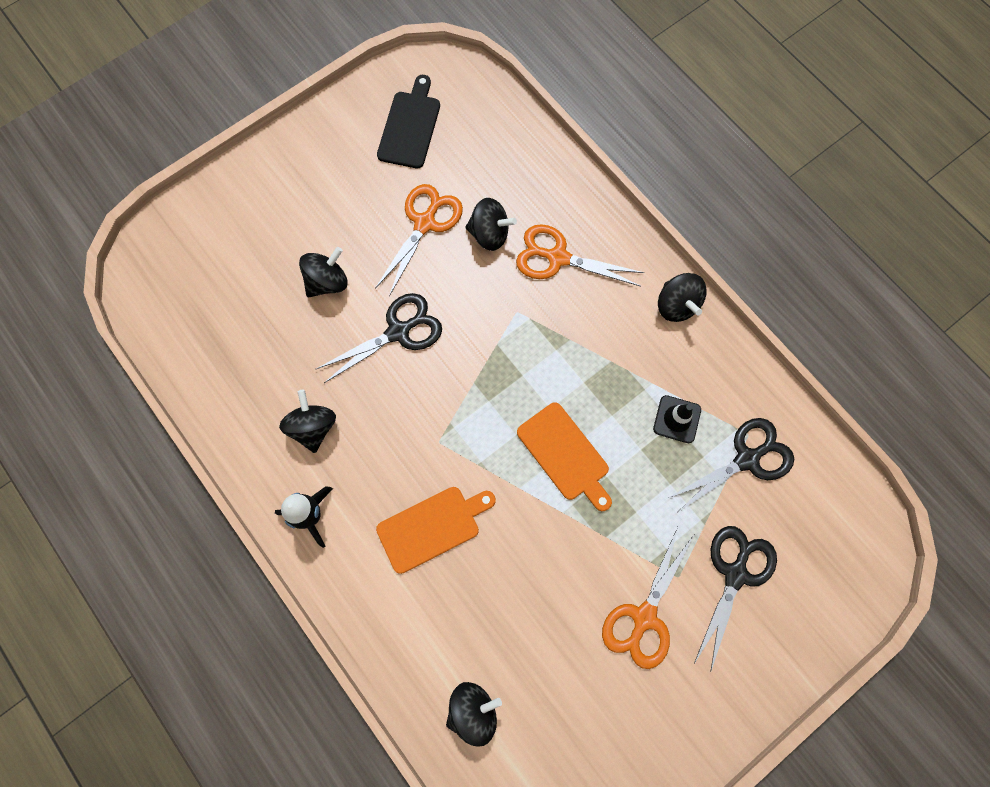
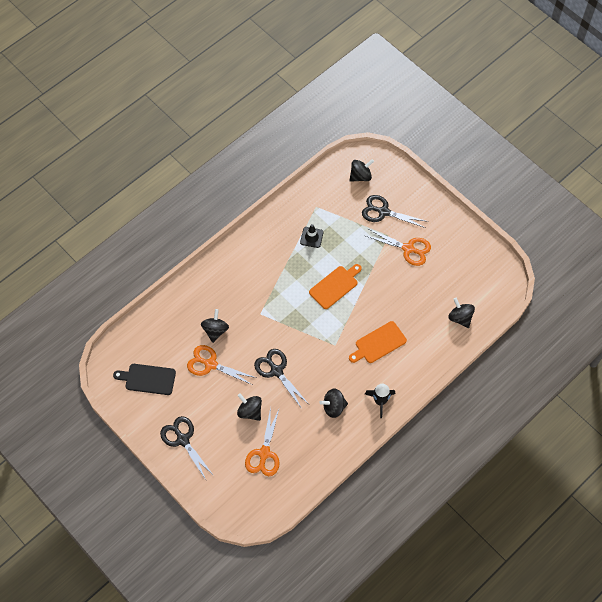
camera: 95 degrees left, 10 degrees down
orange cutting board [376,487,496,574] -> orange cutting board turned 90 degrees counterclockwise [349,321,407,363]
orange scissors [516,224,645,287] -> orange scissors moved to [245,407,279,476]
black spinning top [658,273,707,322] -> black spinning top moved to [349,159,374,182]
black scissors [668,418,794,513] -> black scissors moved to [160,416,214,480]

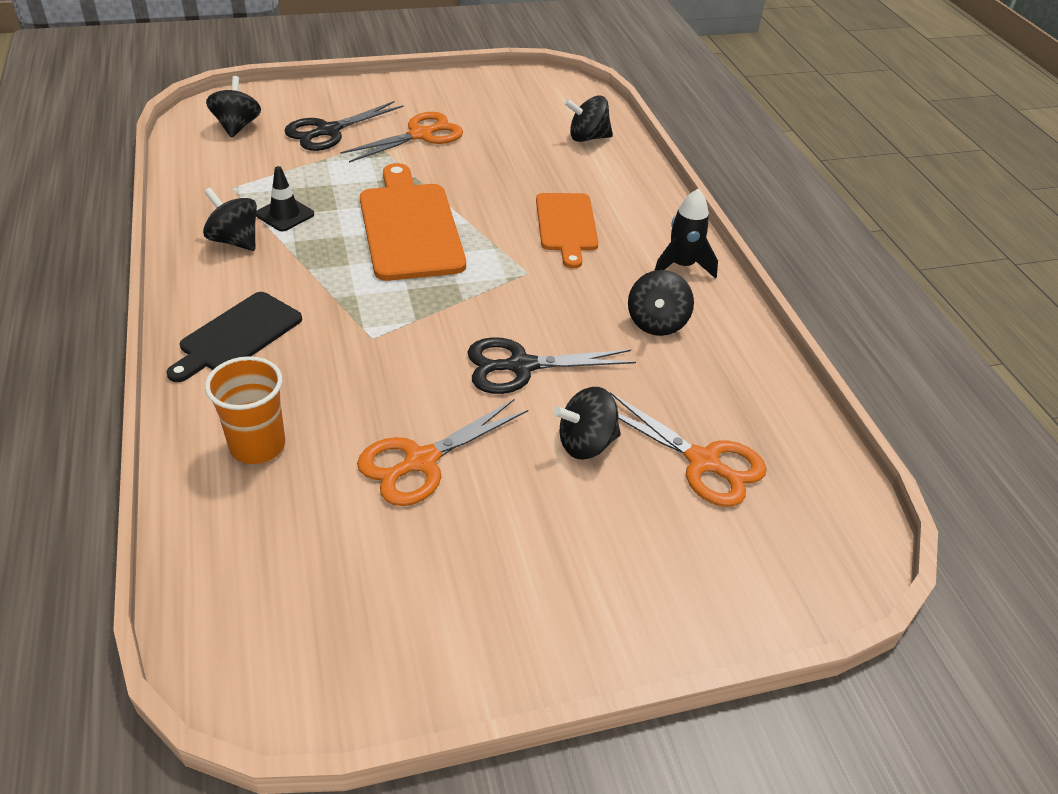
camera: 65 degrees left, 20 degrees down
black cutting board [113,364,176,395] -> black cutting board moved to [166,292,302,382]
black scissors [160,416,214,480] -> none
black spinning top [201,309,229,343] -> black spinning top moved to [203,188,257,251]
orange cutting board [309,264,362,309] -> orange cutting board [360,163,466,281], size x1.55
none -> orange cup [205,356,285,464]

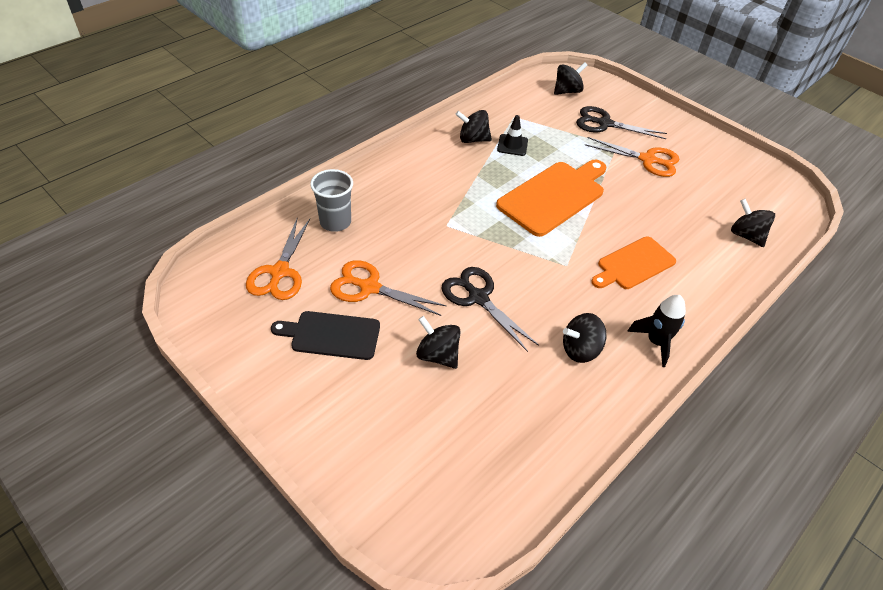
camera: 60 degrees right, 5 degrees up
black cutting board [166,292,302,382] -> black cutting board moved to [271,311,380,360]
black spinning top [203,188,257,251] -> black spinning top turned 90 degrees counterclockwise [455,110,492,143]
orange cup [205,356,285,464] -> grey cup [310,169,353,232]
orange scissors [610,392,767,507] -> orange scissors moved to [246,219,310,300]

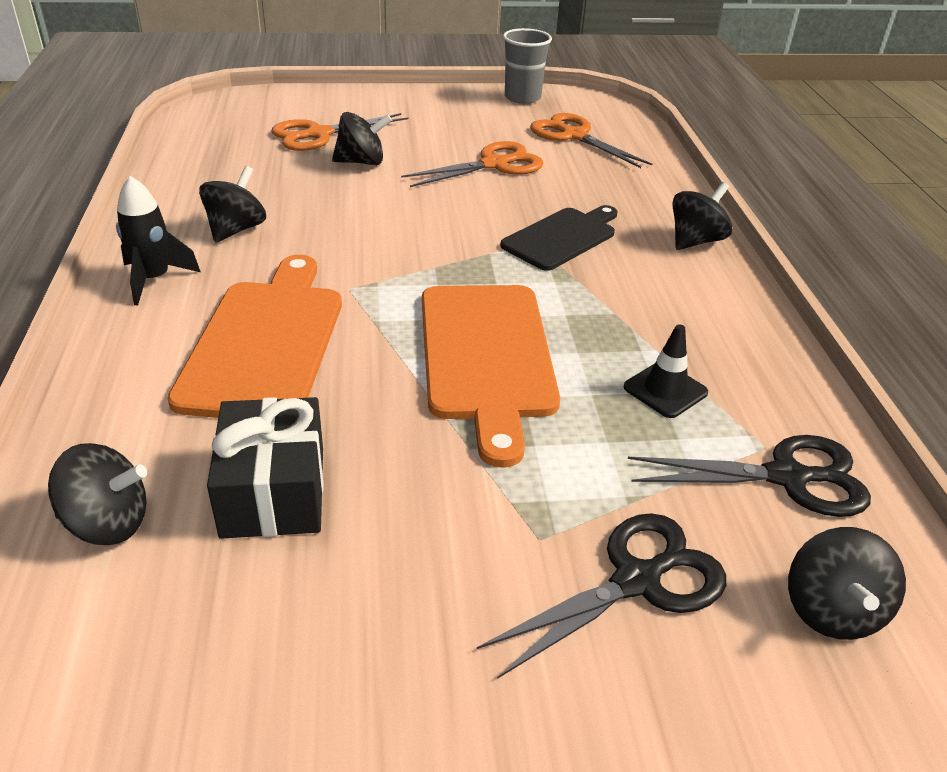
camera: 130 degrees right, 10 degrees down
black cutting board [271,311,380,360] -> black cutting board moved to [500,205,617,271]
grey cup [310,169,353,232] -> grey cup moved to [503,28,552,104]
black scissors [441,267,539,352] -> black scissors moved to [628,435,871,517]
black spinning top [455,110,492,143] -> black spinning top moved to [672,182,732,250]
orange scissors [585,137,679,177] -> orange scissors moved to [272,113,408,151]
orange cutting board [591,236,676,289] -> orange cutting board [168,255,342,418], size x1.55
none -> black gift [207,397,323,539]

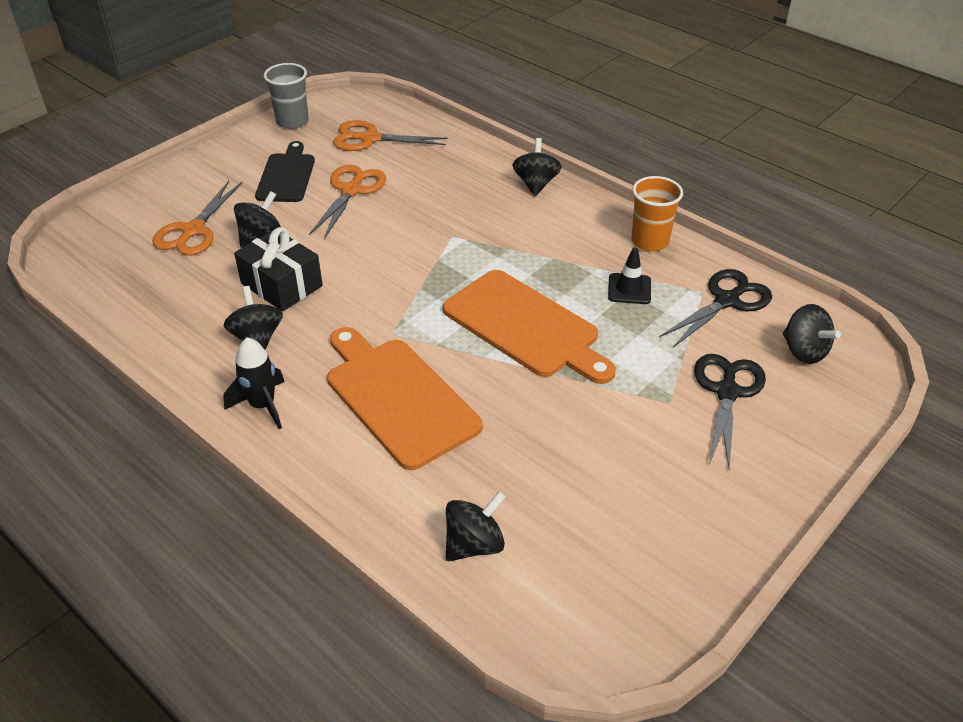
camera: 40 degrees left, 5 degrees up
black gift [207,397,323,539] -> black gift moved to [234,227,323,312]
black cutting board [500,205,617,271] -> black cutting board moved to [255,141,315,202]
none -> orange cup [631,176,683,251]

